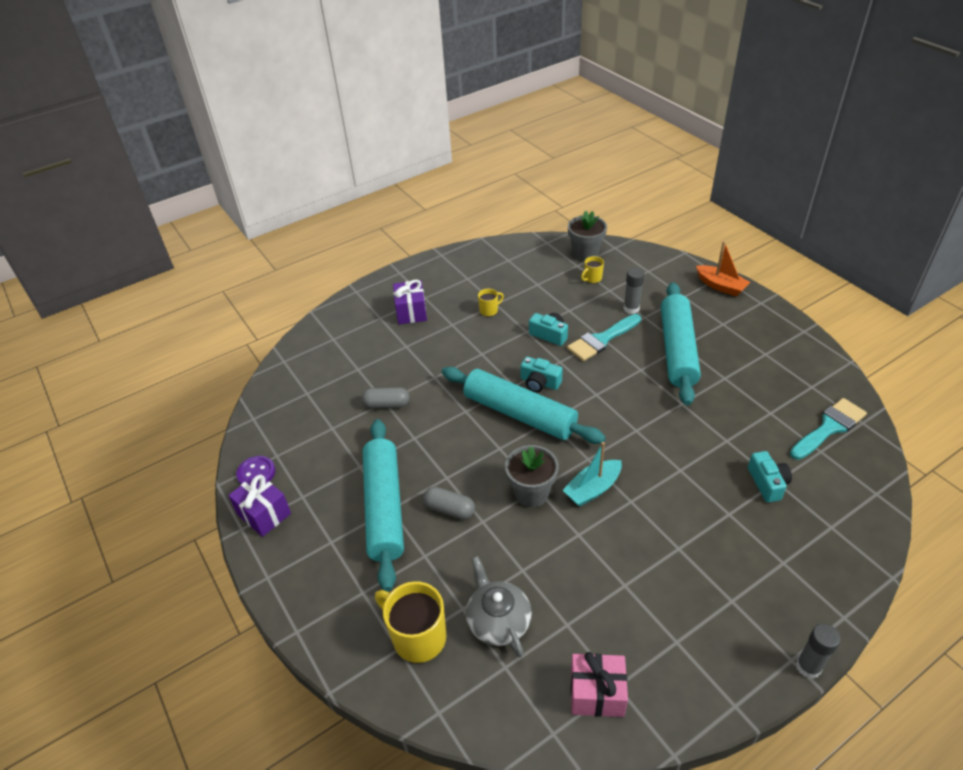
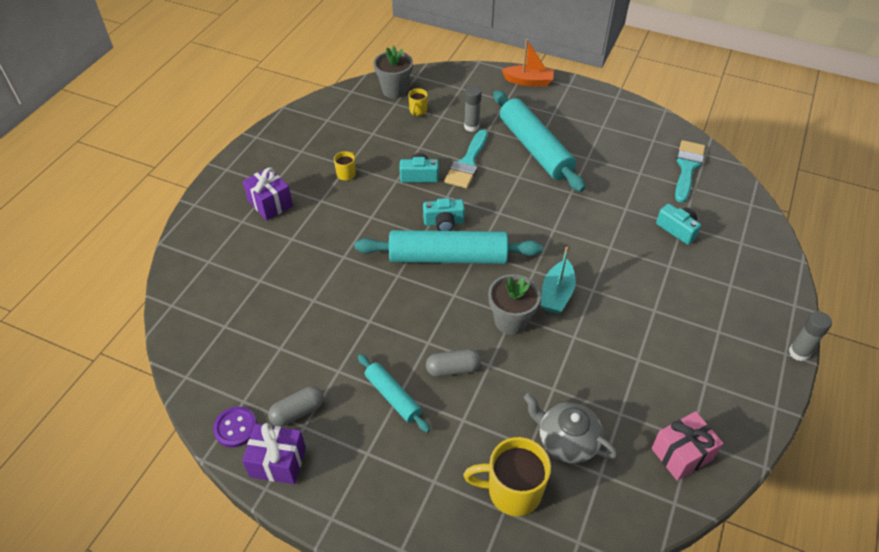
camera: 35 degrees left, 5 degrees up
grey capsule [361,387,410,409] -> grey capsule moved to [268,386,324,427]
turquoise rolling pin [362,419,404,591] -> turquoise rolling pin [358,354,430,433], size x0.53

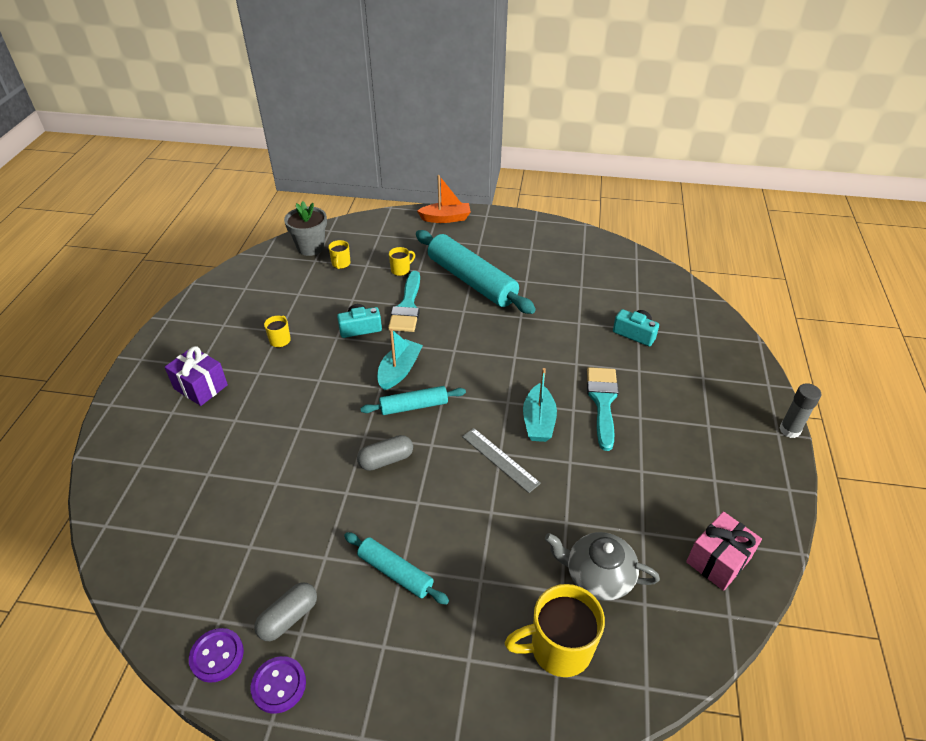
camera: 15 degrees left, 5 degrees down
purple gift [242,423,306,484] -> purple button [251,656,306,714]
turquoise rolling pin [354,230,543,264] -> turquoise rolling pin [360,386,466,415], size x0.53
turquoise camera [423,198,465,231] -> turquoise boat [377,329,423,390]
grey capsule [426,349,481,377] -> grey capsule moved to [357,435,413,471]
grey glue stick [464,86,482,132] -> yellow mug [389,247,415,276]
grey flower pot [488,274,541,335] -> grey ruler [462,428,541,493]
turquoise brush [675,140,705,203] -> turquoise brush moved to [587,367,619,451]

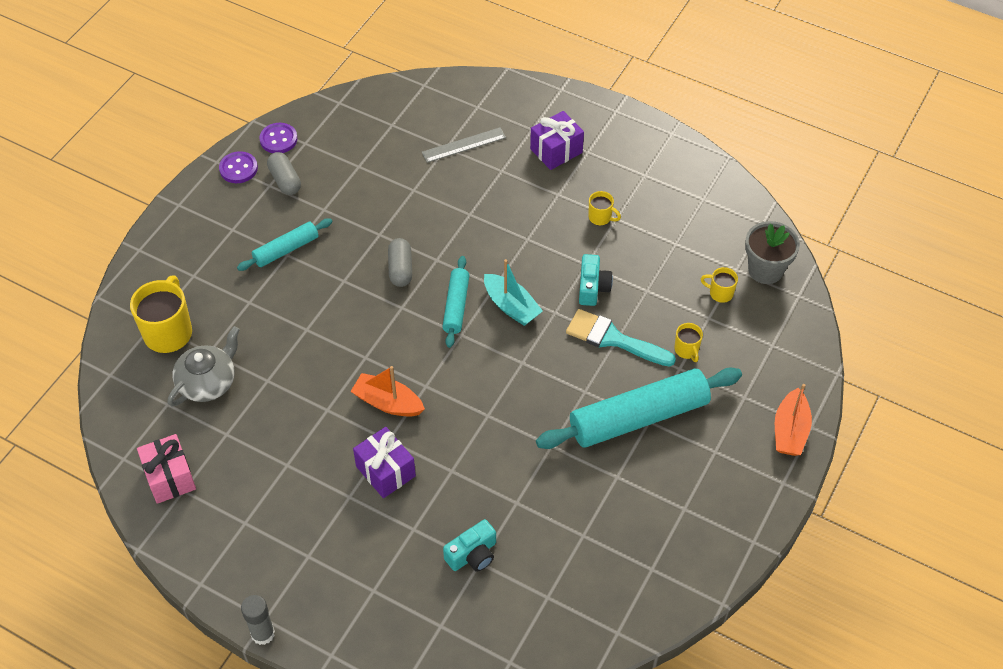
camera: 110 degrees right, 10 degrees up
grey ruler [462,428,541,493] -> grey ruler moved to [422,127,506,163]
turquoise boat [523,368,557,442] -> orange boat [350,366,425,417]
turquoise brush [587,367,619,451] -> purple gift [353,427,416,498]

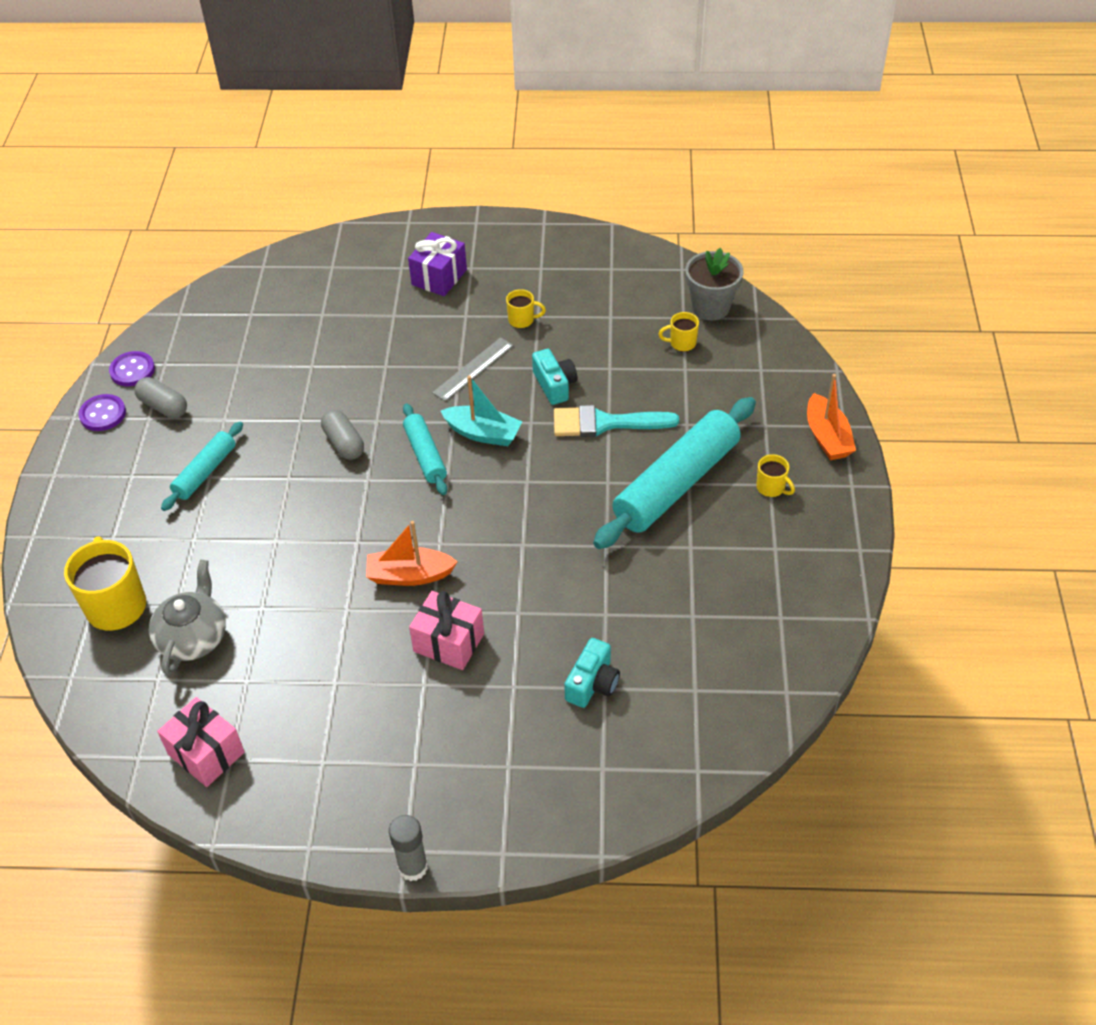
camera: 25 degrees left, 5 degrees down
purple gift [353,427,416,498] -> pink gift [409,591,484,670]
grey ruler [422,127,506,163] -> grey ruler moved to [432,337,514,401]
yellow mug [674,323,703,362] -> yellow mug moved to [756,454,795,497]

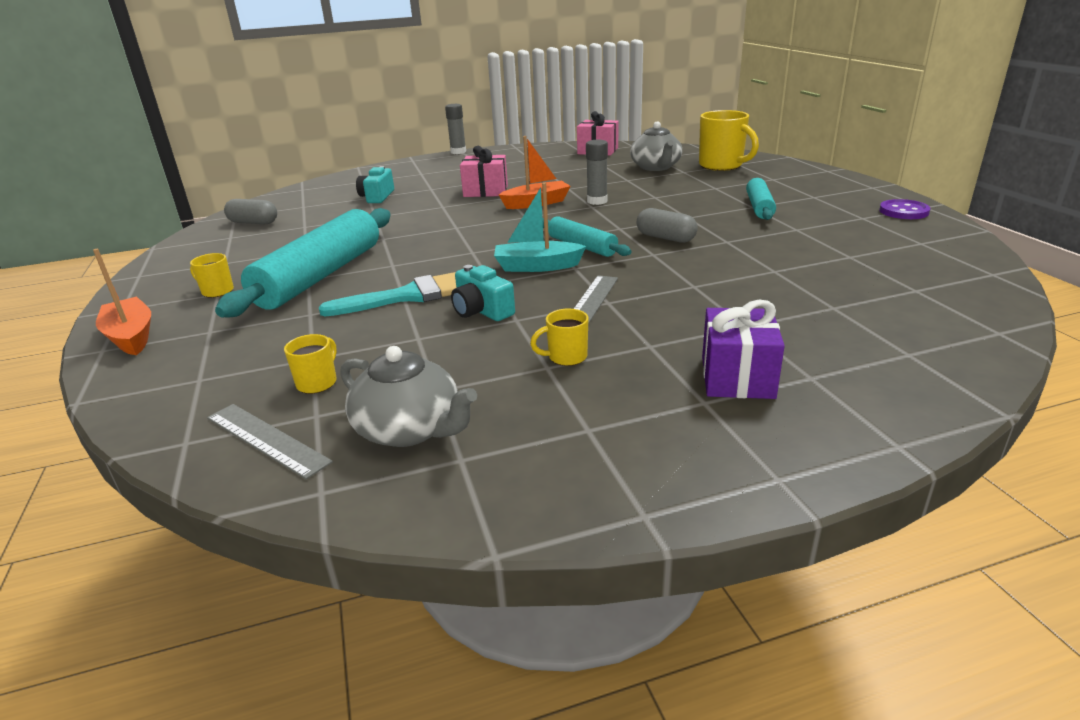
camera: 160 degrees right, 20 degrees down
purple button [109,351,155,386] -> none
grey capsule [134,377,187,418] -> grey capsule moved to [224,199,277,224]
yellow mug [659,312,699,352] -> yellow mug turned 45 degrees counterclockwise [284,334,337,394]
grey flower pot [685,248,743,320] -> grey ruler [207,404,333,479]
none -> grey teapot [340,346,477,447]
none -> grey glue stick [586,140,608,205]

